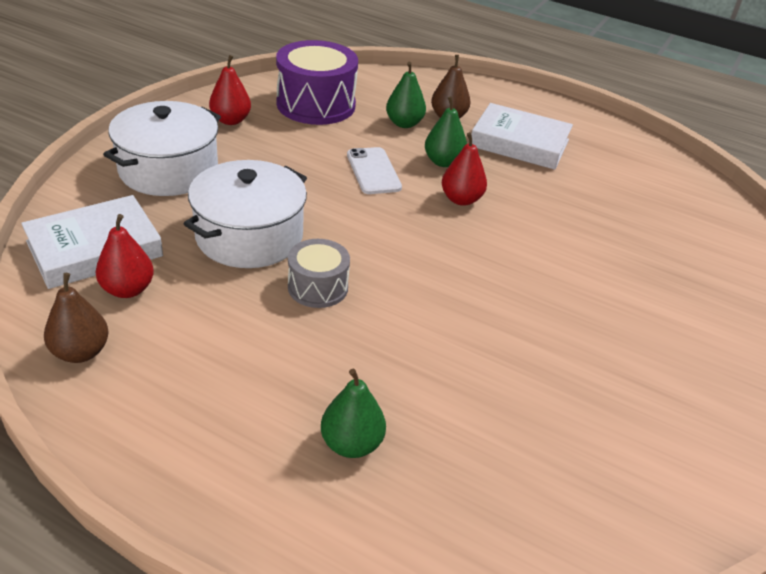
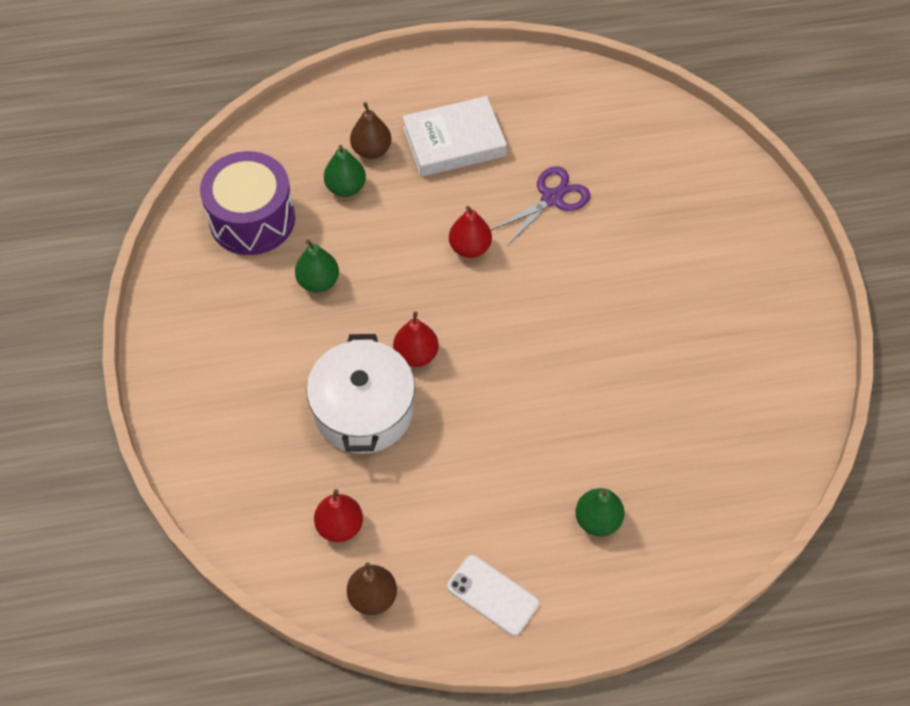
camera: 35 degrees left, 20 degrees up
white book [21,195,163,289] -> none
white pot [103,101,221,196] -> none
red pear [209,55,251,125] -> red pear moved to [393,312,439,367]
grey drum [288,239,350,308] -> none
white phone [347,147,402,194] -> white phone moved to [447,555,539,636]
green pear [425,96,467,167] -> green pear moved to [295,239,339,292]
none -> purple scissors [491,166,591,246]

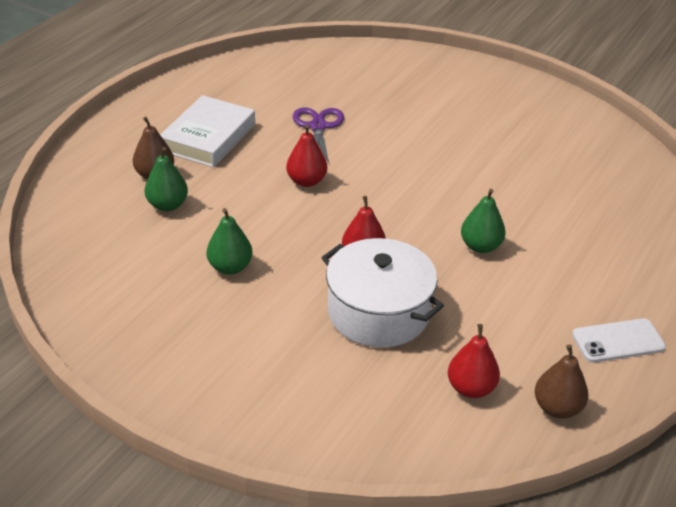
camera: 50 degrees left, 20 degrees down
purple drum [200,151,295,255] -> none
green pear [575,488,624,536] -> green pear moved to [461,189,506,253]

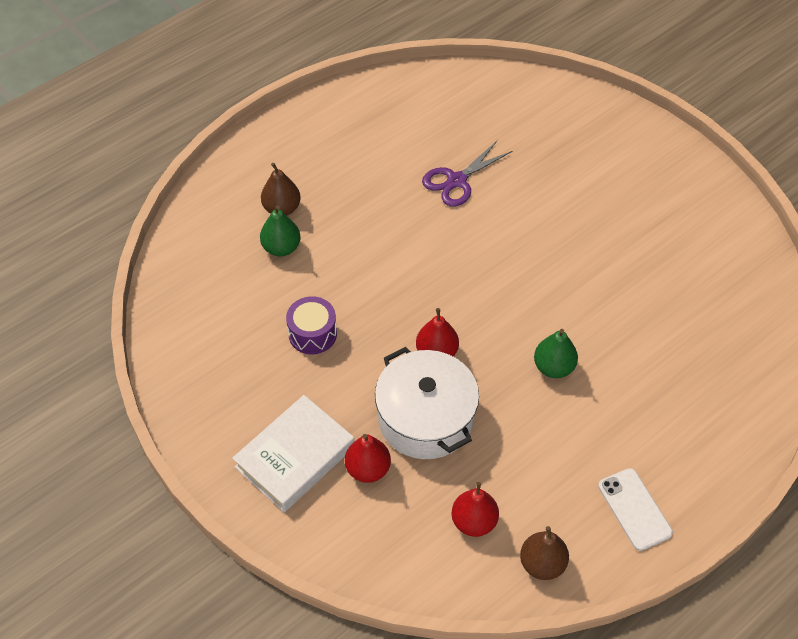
camera: 20 degrees right, 15 degrees up
white book [160,95,255,168] -> white book moved to [232,395,354,512]
green pear [207,208,253,275] -> purple drum [286,296,337,354]
red pear [286,125,327,187] -> red pear moved to [345,434,391,483]
purple scissors [293,108,344,164] -> purple scissors turned 150 degrees counterclockwise [422,141,512,207]
white phone [572,318,666,363] -> white phone turned 60 degrees clockwise [598,468,673,551]

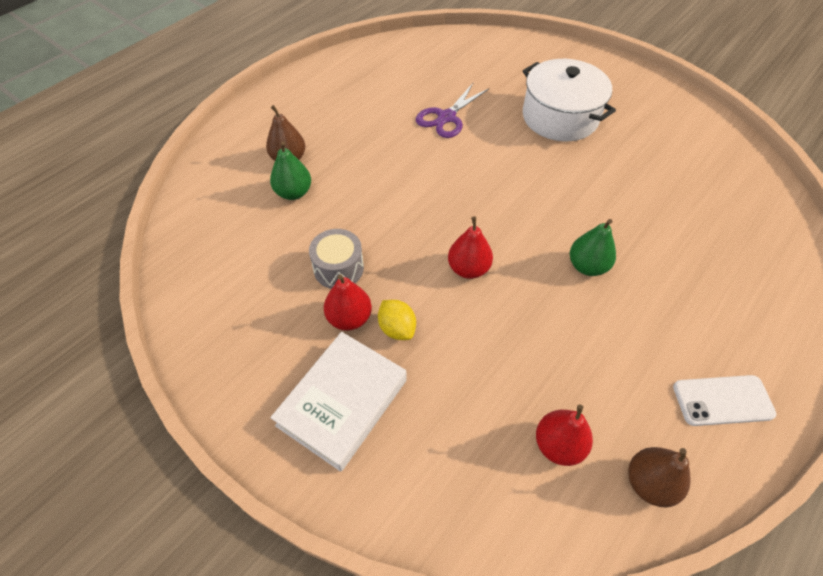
camera: 10 degrees left, 0 degrees up
purple drum [286,296,337,354] -> grey drum [309,229,364,289]
red pear [345,434,391,483] -> red pear moved to [324,274,372,331]
white pot [375,347,479,459] -> white pot moved to [523,59,616,141]
white phone [598,468,673,551] -> white phone turned 60 degrees counterclockwise [673,375,776,426]
none -> yellow lemon [378,300,416,340]

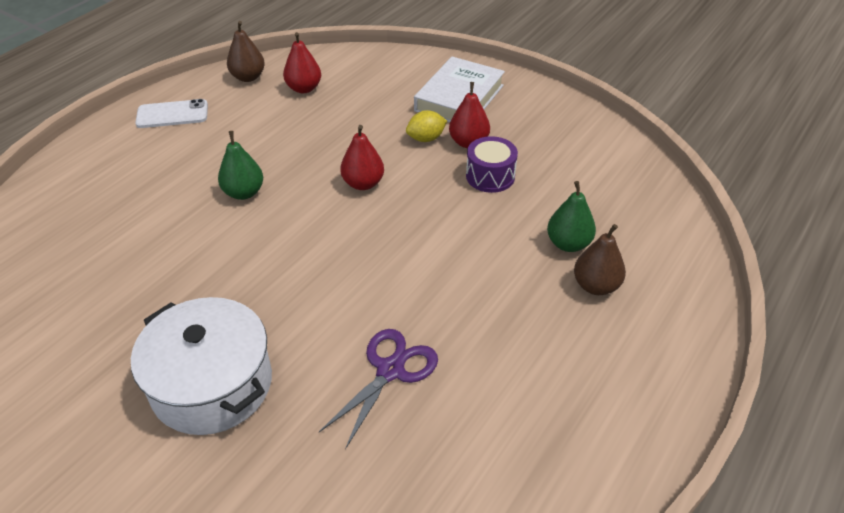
camera: 175 degrees right, 10 degrees down
grey drum [309,229,364,289] -> purple drum [466,136,518,193]
yellow lemon [378,300,416,340] -> yellow lemon turned 75 degrees counterclockwise [406,110,447,142]

